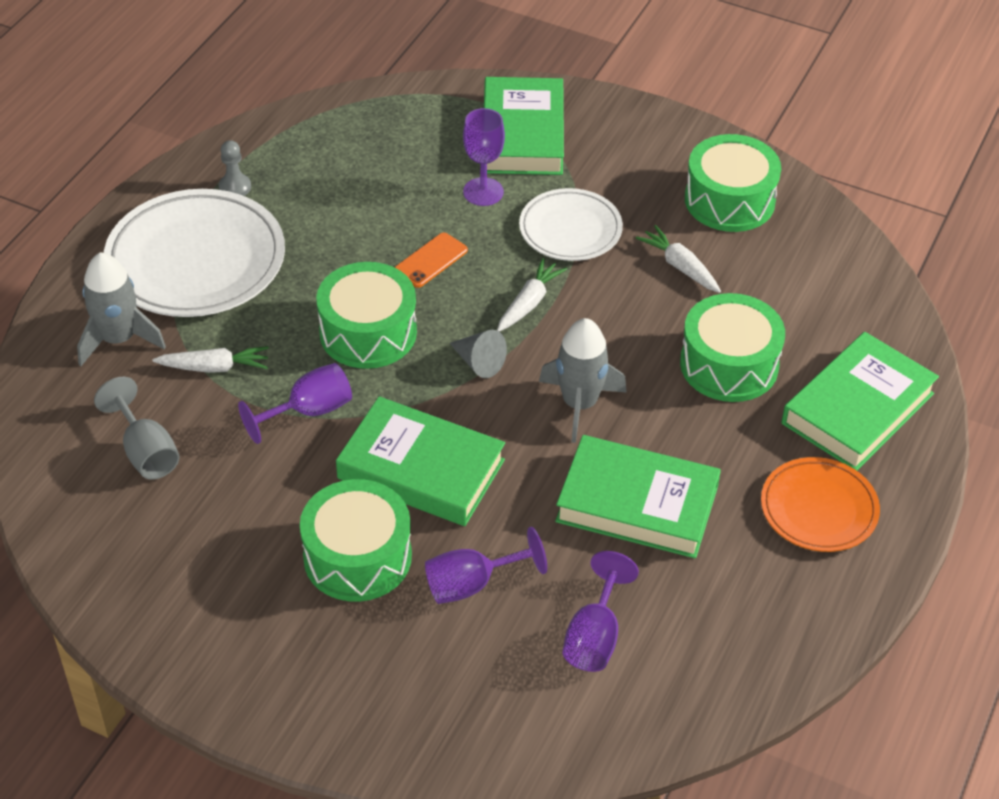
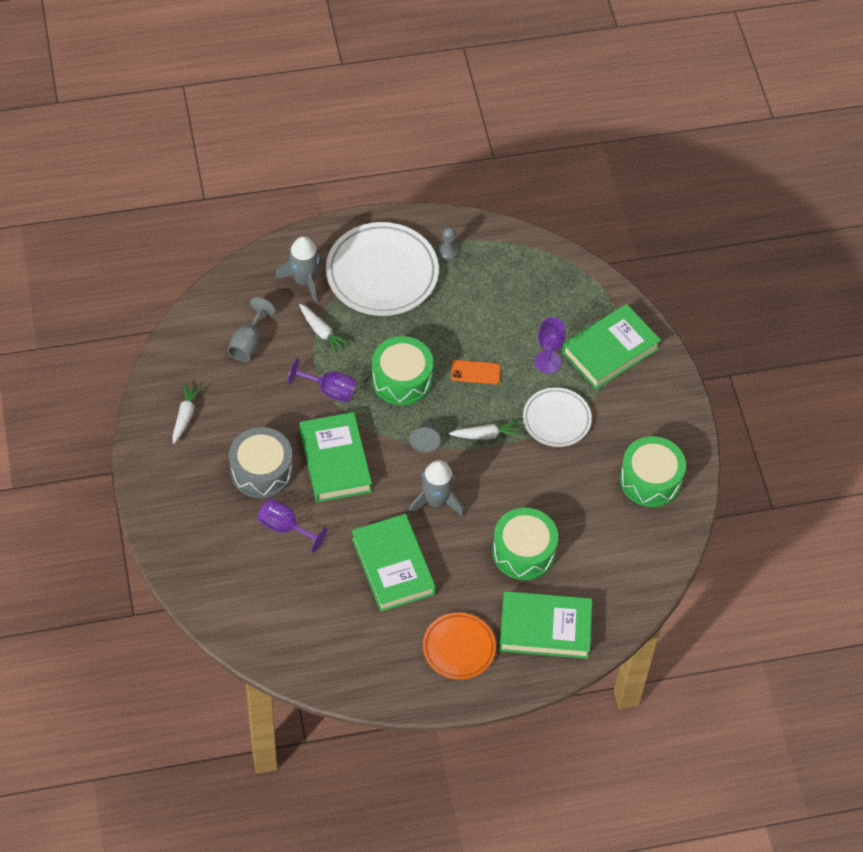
camera: 50 degrees right, 10 degrees up
green drum [300,479,412,602] -> grey drum [229,427,293,498]
purple goblet [563,551,639,672] -> none
white carrot [636,225,721,293] -> white carrot moved to [172,382,203,444]

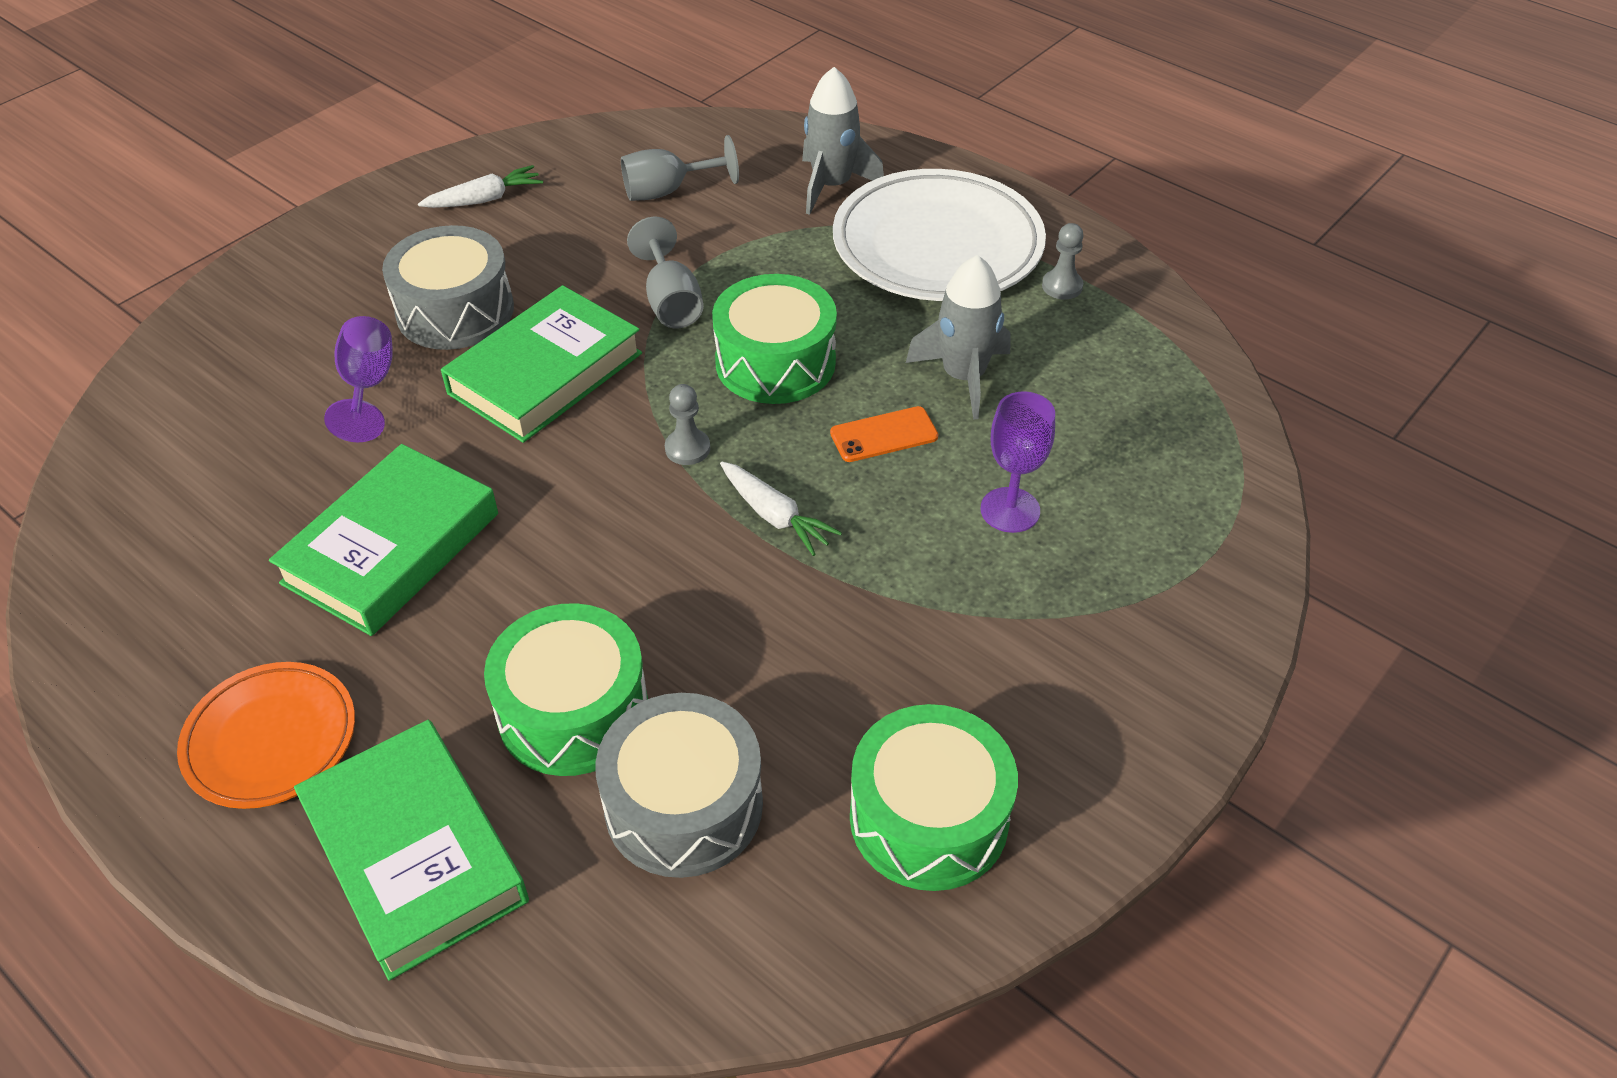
camera: 55 degrees right, 10 degrees down
purple goblet [288,358,356,403] -> grey goblet [627,217,704,329]
white carrot [299,304,350,355] -> none
grey rocket [408,460,464,517] -> grey rocket moved to [906,255,1011,420]
grey cone [409,419,440,452] -> grey pawn [665,384,710,465]
orange phone [451,360,501,384] -> orange phone turned 75 degrees counterclockwise [830,406,938,462]
white plate [523,387,592,447] -> none
green book [562,304,661,389] -> none
none -> grey drum [595,693,763,878]

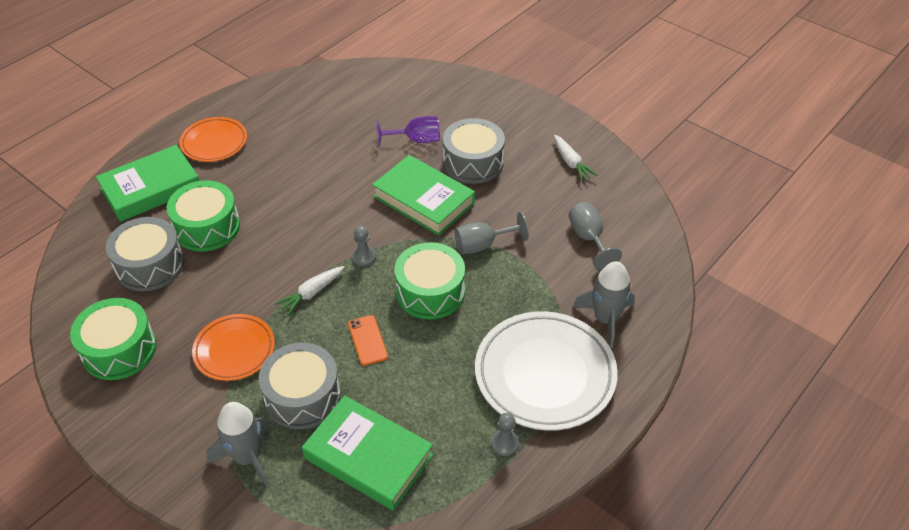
camera: 90 degrees right, 0 degrees up
green book [269,444,498,636] -> green book moved to [302,395,433,511]
grey rocket [906,255,1011,420] -> grey rocket moved to [206,402,269,487]
purple goblet [980,391,1055,533] -> grey drum [259,343,341,429]
none -> orange plate [192,314,275,381]

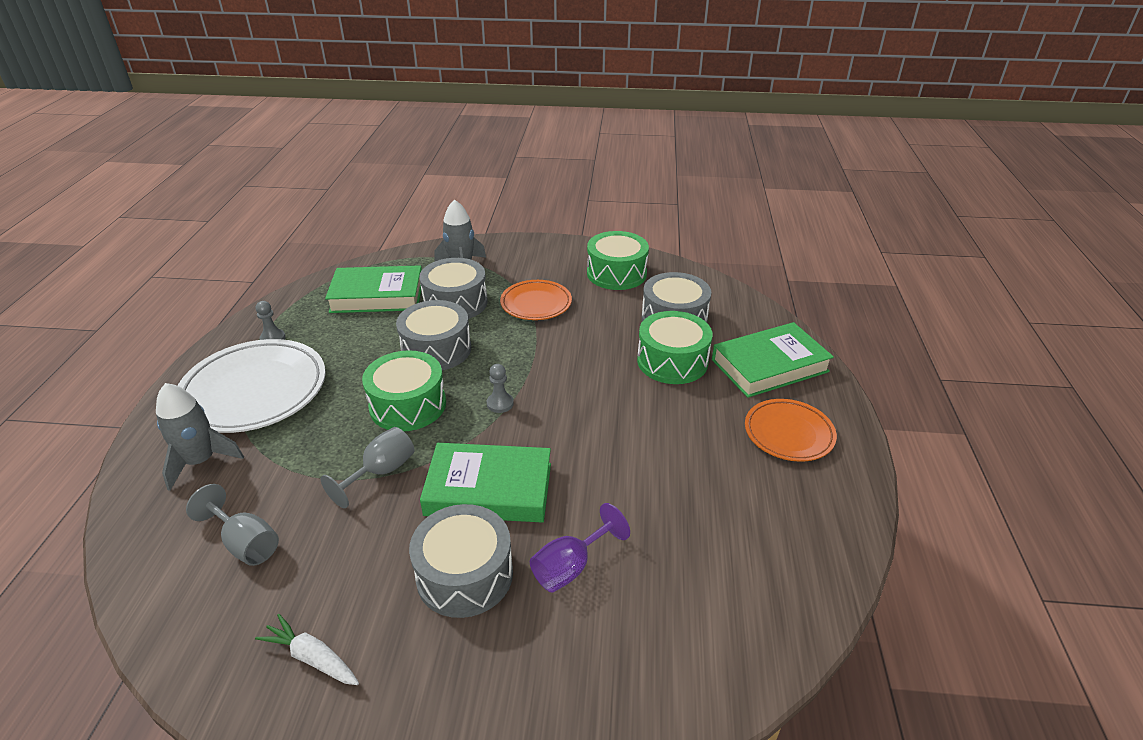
camera: 145 degrees right, 10 degrees down
green book [96,145,200,222] -> green book turned 45 degrees clockwise [712,322,834,398]
white carrot [275,266,345,316] -> none
orange phone [348,315,388,366] -> grey drum [396,300,471,370]

